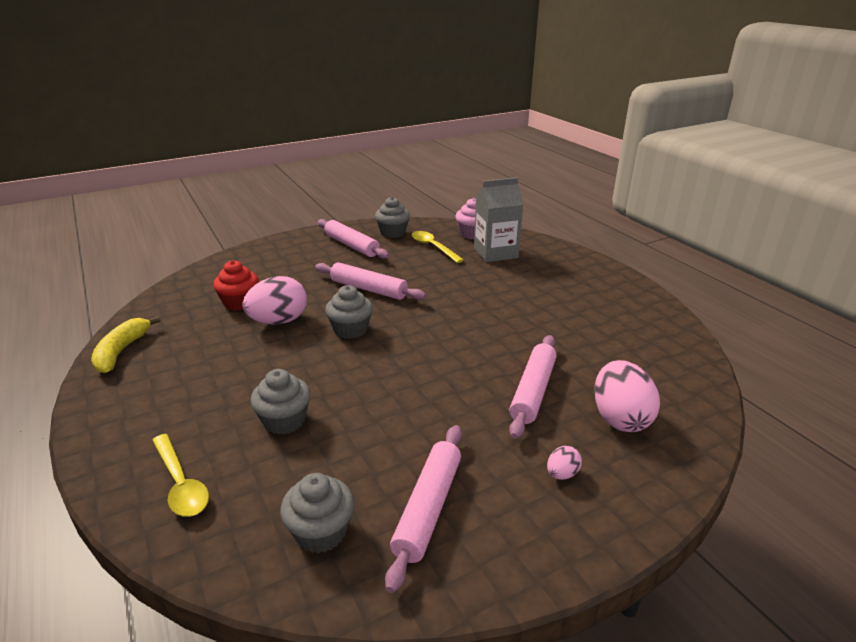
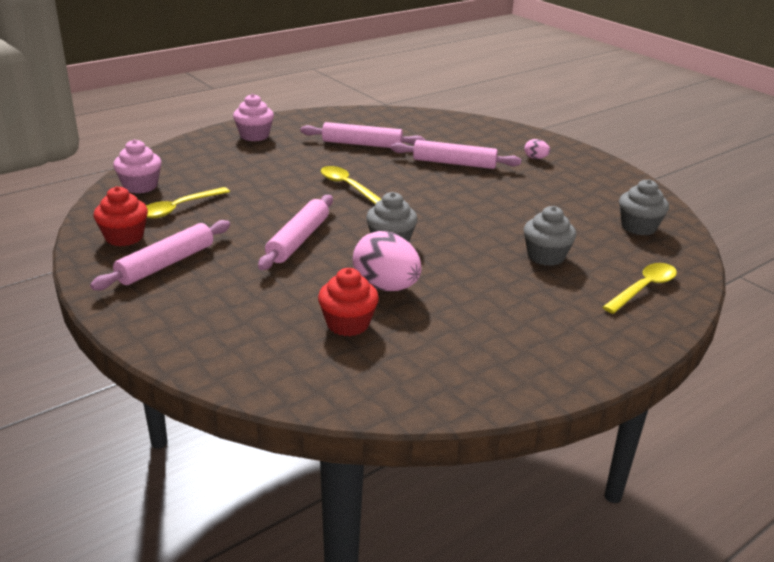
camera: 100 degrees left, 0 degrees up
yellow banana [91,316,160,373] -> none
grey cupcake [375,197,410,238] -> red cupcake [94,186,148,246]
pink rolling pin [385,425,462,593] -> pink rolling pin moved to [300,122,425,148]
grey carton [474,177,524,262] -> none
pink egg [594,360,660,432] -> none
none -> pink cupcake [233,94,274,141]
none -> yellow spoon [321,166,381,204]

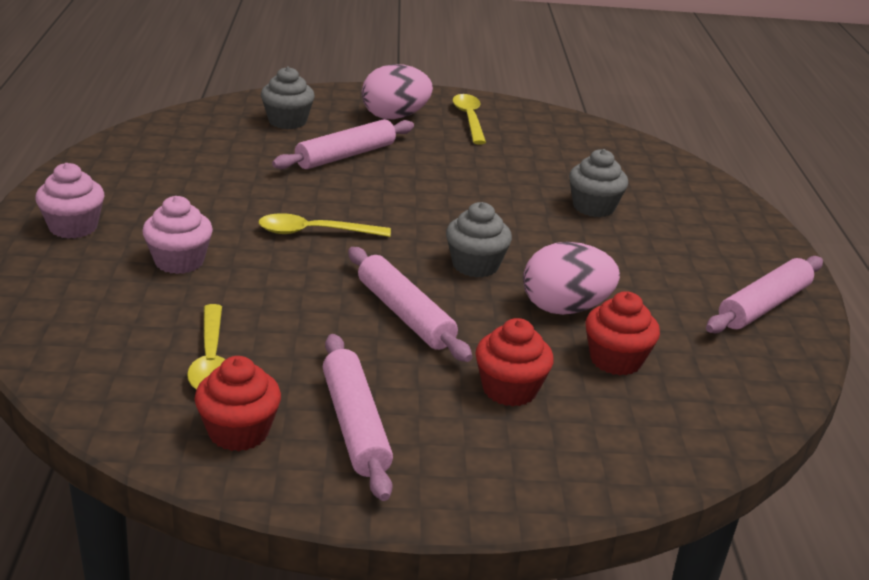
camera: 55 degrees left, 0 degrees up
pink cupcake [113,139,161,194] -> pink cupcake moved to [142,196,213,274]
pink rolling pin [300,122,425,148] -> pink rolling pin moved to [706,256,823,334]
pink egg [524,139,550,159] -> pink egg [362,64,433,119], size x2.17
yellow spoon [602,263,677,314] -> yellow spoon moved to [452,94,486,144]
grey cupcake [619,179,669,235] -> grey cupcake moved to [261,67,315,129]
none -> red cupcake [476,318,554,406]

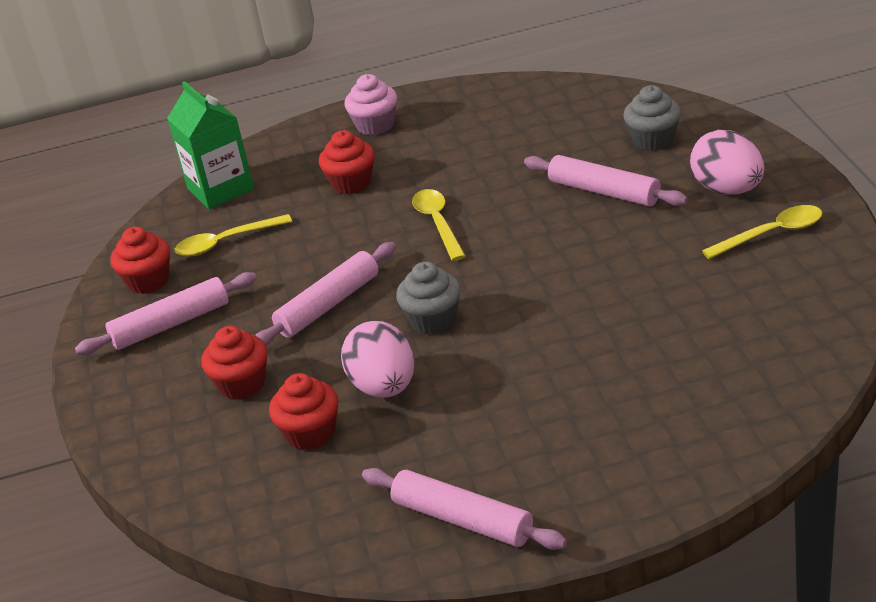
camera: 85 degrees right, 5 degrees up
pink cupcake [142,196,213,274] -> red cupcake [319,130,375,194]
grey cupcake [569,149,628,217] -> none
none -> green carton [167,81,254,209]

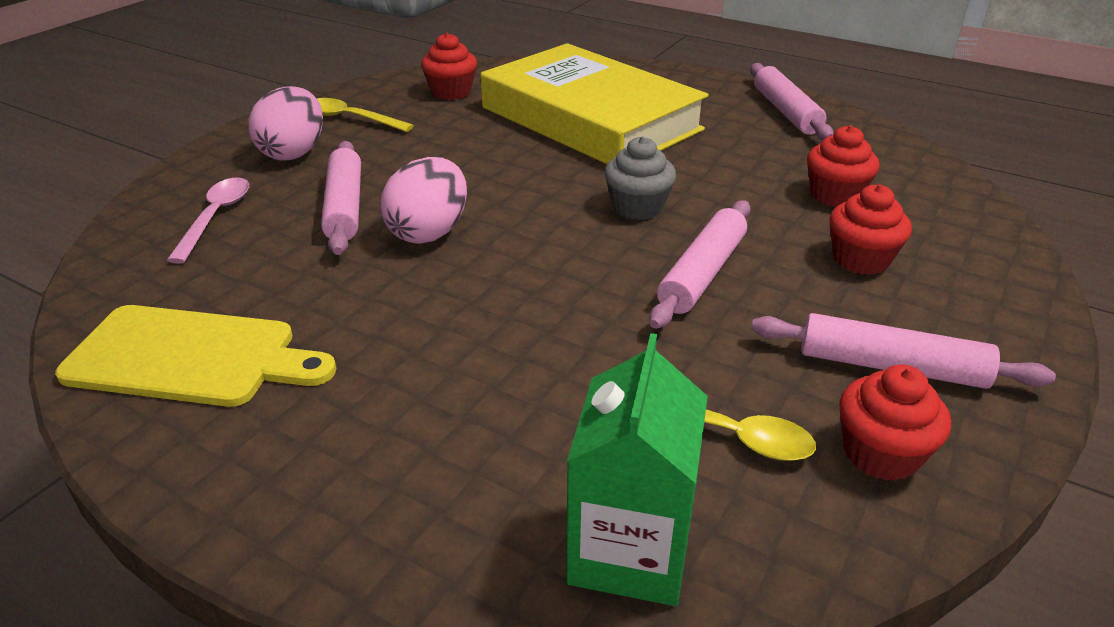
camera: 140 degrees left, 0 degrees up
pink rolling pin [255,242,396,346] -> pink rolling pin turned 60 degrees counterclockwise [649,200,751,329]
red cupcake [319,130,375,194] -> red cupcake moved to [421,33,477,100]
pink egg [341,321,414,398] -> pink egg moved to [380,157,467,244]
pink cupcake [344,74,397,135] -> none
yellow spoon [412,189,466,261] -> none
grey cupcake [623,85,681,150] -> pink spoon [167,177,249,263]
none -> yellow cutting board [55,305,337,407]
none -> yellow book [480,43,709,164]

